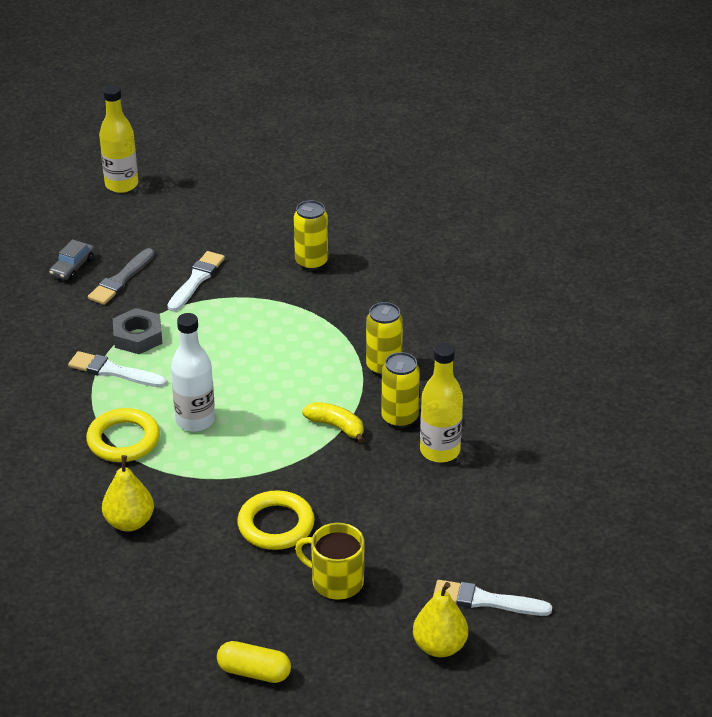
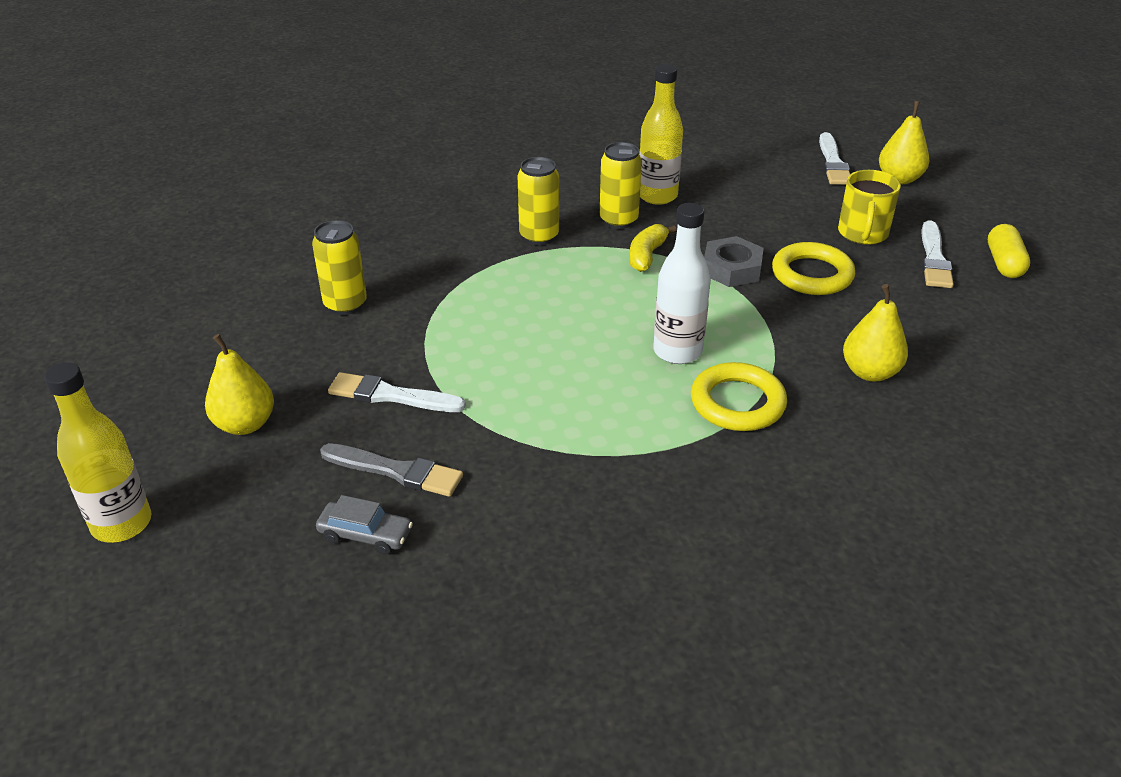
camera: 100 degrees left, 0 degrees up
white brush [68,351,167,387] -> white brush moved to [922,220,954,288]
grey nut [113,308,162,354] -> grey nut moved to [704,236,764,287]
none -> yellow pear [205,334,274,435]

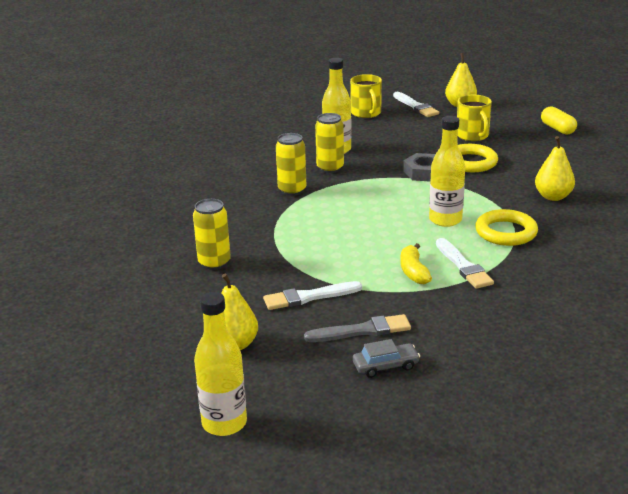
camera: 30 degrees left, 10 degrees down
yellow banana [629,224,677,272] -> yellow banana moved to [400,243,432,284]
white bottle [653,203,711,364] -> yellow bottle [429,116,465,227]
white brush [922,220,954,288] -> white brush moved to [436,238,494,289]
none -> yellow mug [350,74,382,118]

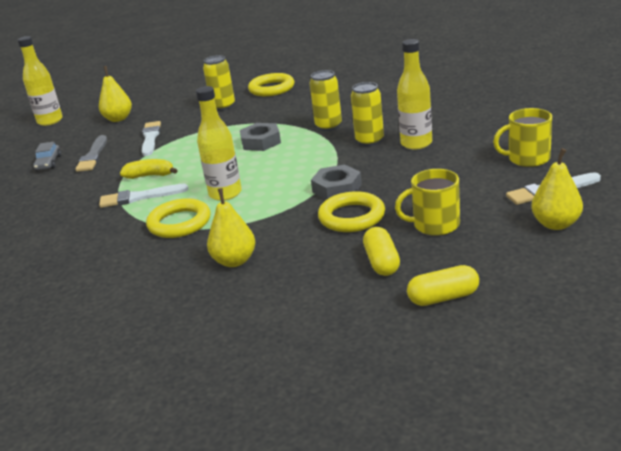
camera: 105 degrees right, 0 degrees up
none -> grey nut [240,123,281,151]
none -> yellow ring [248,73,295,96]
none -> yellow capsule [363,227,400,276]

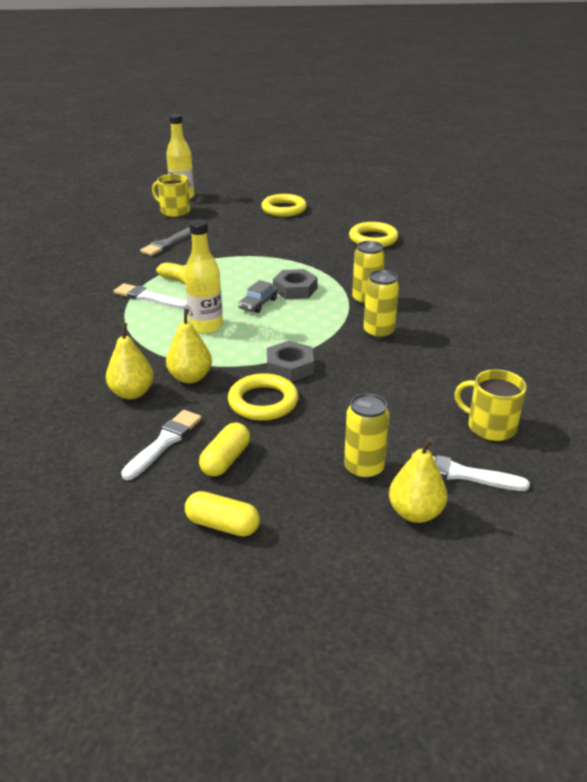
camera: 30 degrees right, 5 degrees up
grey car [33,142,61,171] -> grey car moved to [238,280,278,313]
yellow pear [99,66,132,122] -> yellow pear moved to [166,308,212,383]
white brush [142,121,161,156] -> white brush moved to [121,410,202,480]
yellow ring [146,198,211,238] -> yellow ring moved to [261,194,307,217]
yellow can [203,55,235,111] -> yellow can moved to [344,393,390,480]
yellow mug [395,169,460,236] -> yellow mug moved to [152,174,190,217]
yellow bottle [397,39,432,149] -> none

